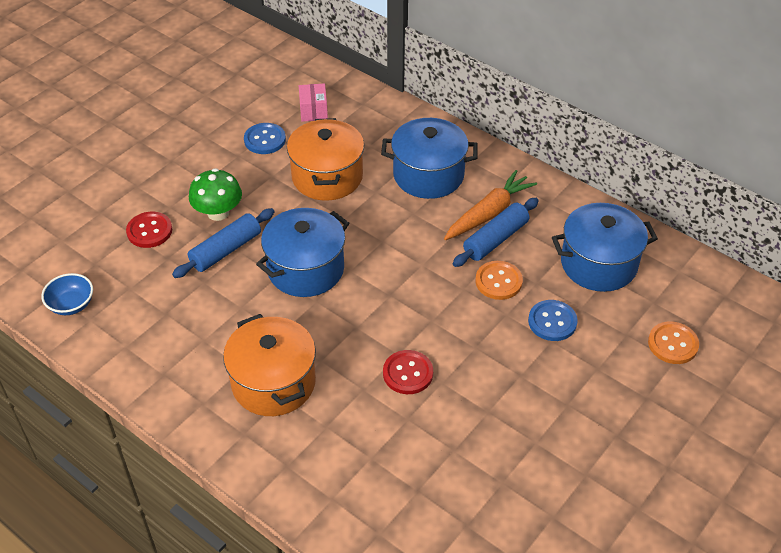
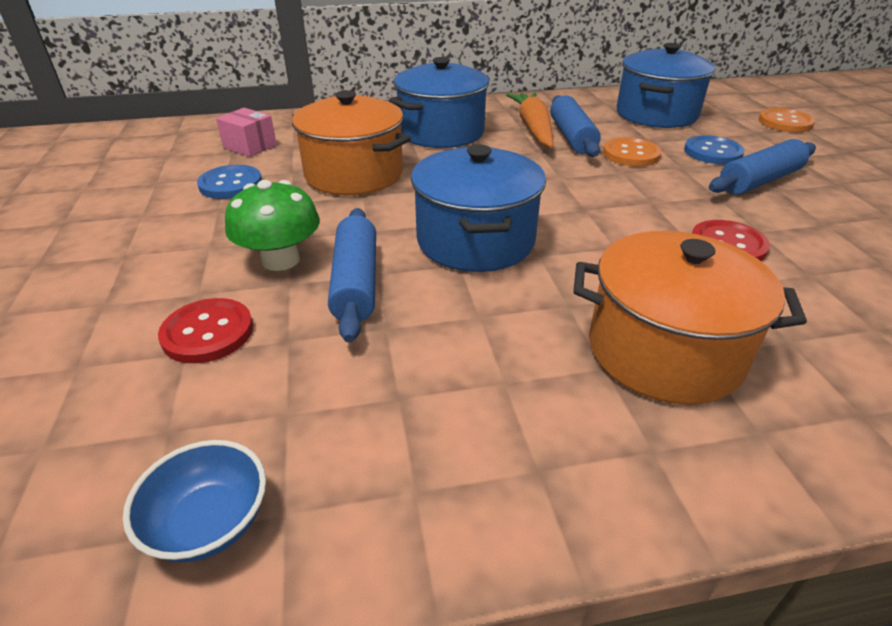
camera: 50 degrees left, 10 degrees down
none -> blue rolling pin [709,139,816,195]

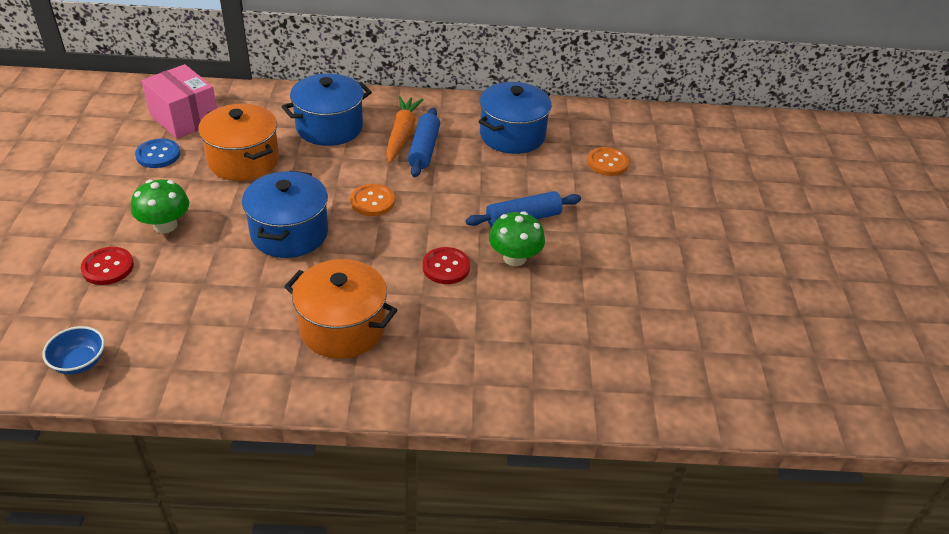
camera: 10 degrees right, 5 degrees up
pink box [216,108,277,157] -> pink box [141,64,217,139], size x1.82
blue rolling pin [328,208,376,343] -> none
orange button [603,137,662,167] -> orange button moved to [350,184,395,216]
blue button [684,136,745,164] -> none
none -> green mushroom [489,211,545,266]

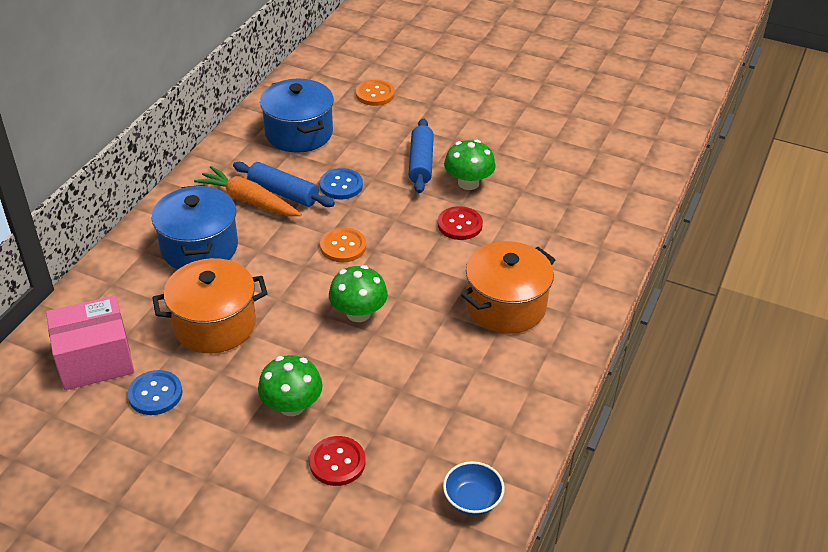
camera: 65 degrees left, 0 degrees up
blue pot [242,171,328,258] -> green mushroom [329,265,388,322]
none -> blue button [320,168,363,199]

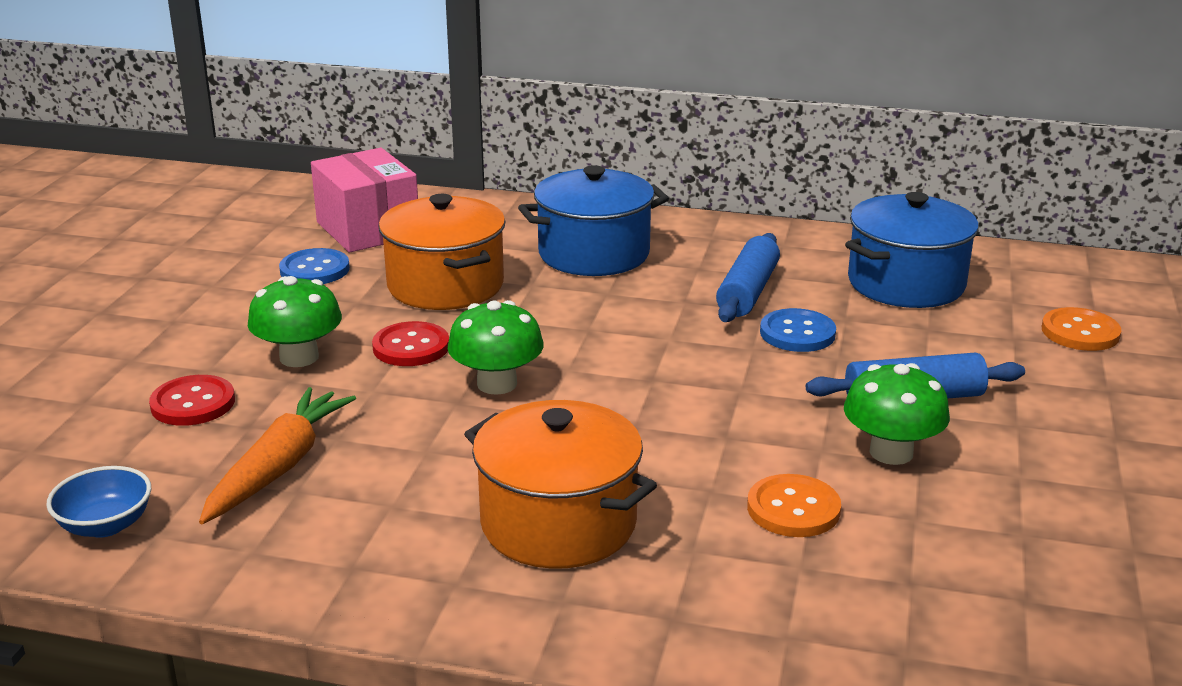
camera: 80 degrees right, 15 degrees down
orange carrot [194,166,302,216] -> orange carrot moved to [199,387,356,525]
orange button [320,227,366,262] -> orange button moved to [747,474,841,537]
red button [438,206,483,240] -> red button moved to [372,321,449,366]

